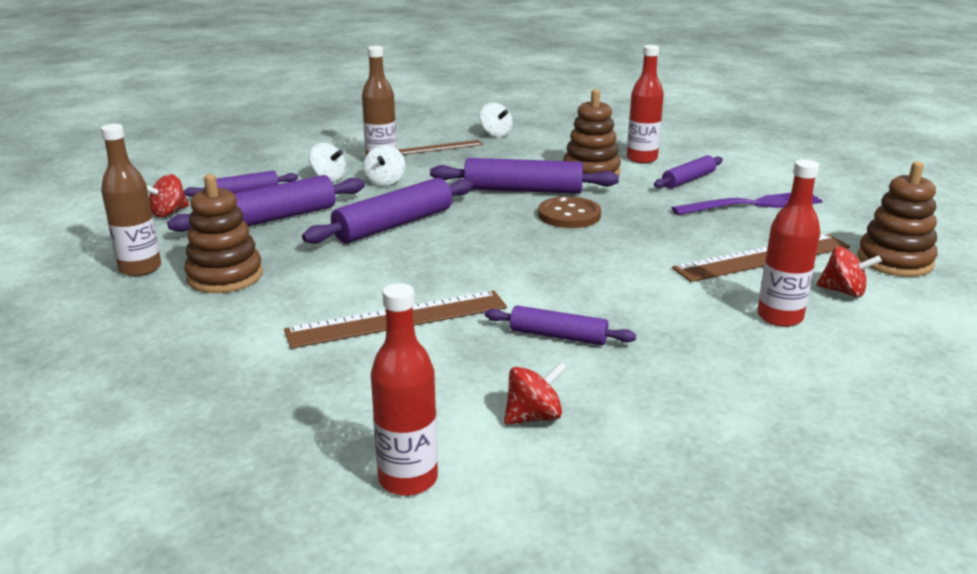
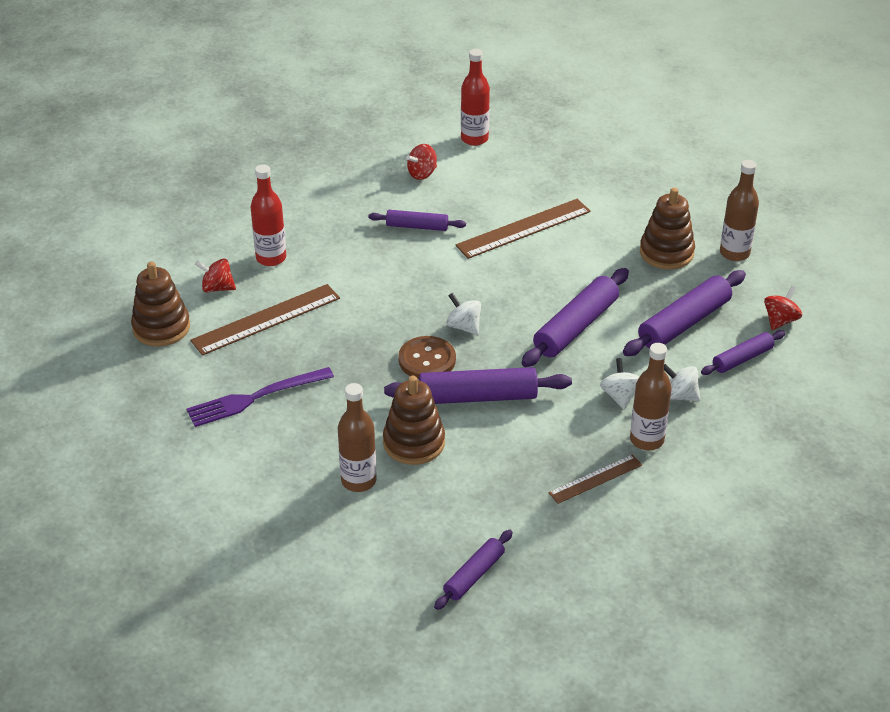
camera: 170 degrees right, 15 degrees up
white spinning top [480,103,513,137] -> white spinning top moved to [446,293,481,335]
red bottle [627,45,664,163] -> brown bottle [338,383,377,492]
purple rolling pin [654,155,723,189] -> purple rolling pin moved to [434,530,513,610]

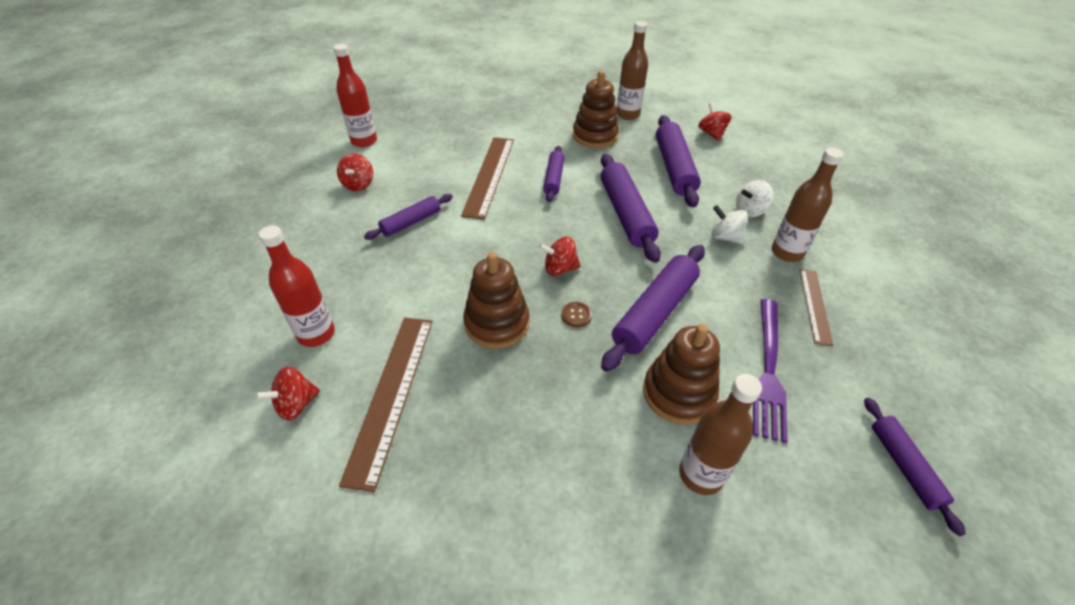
camera: 50 degrees left, 5 degrees up
brown stacking toy [131,262,190,347] -> brown stacking toy moved to [463,252,529,349]
purple fork [187,367,334,427] -> purple fork moved to [753,299,788,443]
brown button [399,336,456,379] -> brown button [561,302,592,327], size x0.49
white spinning top [446,293,481,335] -> red spinning top [539,237,581,276]
purple rolling pin [701,330,785,375] -> purple rolling pin moved to [543,146,564,202]

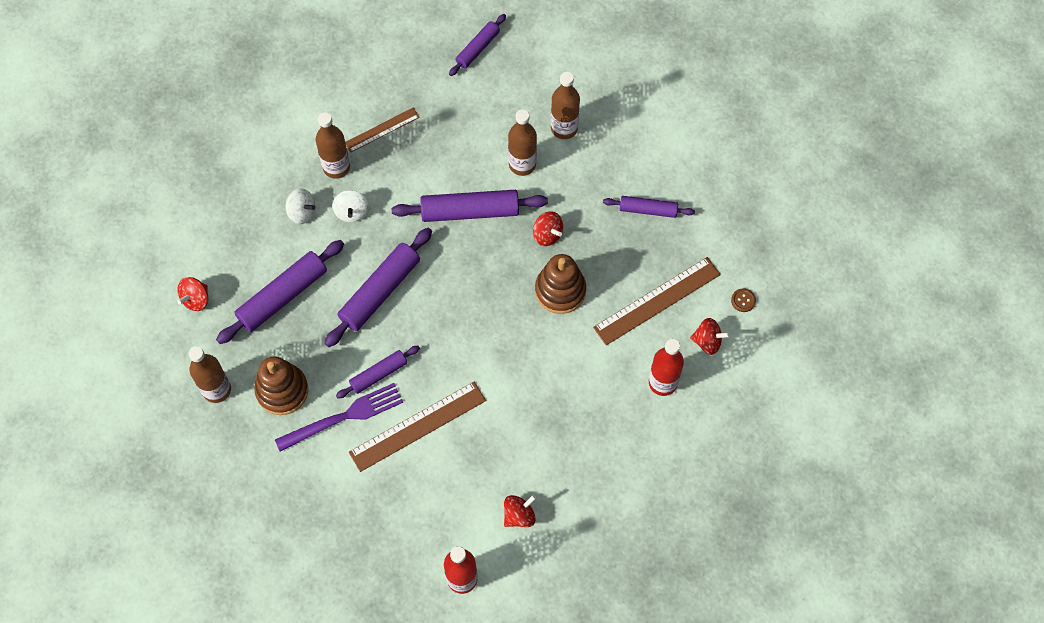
camera: 130 degrees left, 20 degrees up
purple rolling pin [364,194,453,240] -> purple rolling pin moved to [603,196,695,218]
red spinning top [539,237,581,276] -> red spinning top moved to [533,211,563,246]
brown button [561,302,592,327] -> brown button moved to [731,288,756,312]
brown stacking toy [643,324,720,424] -> brown bottle [508,109,537,176]
purple fork [753,299,788,443] -> purple fork moved to [275,383,403,452]

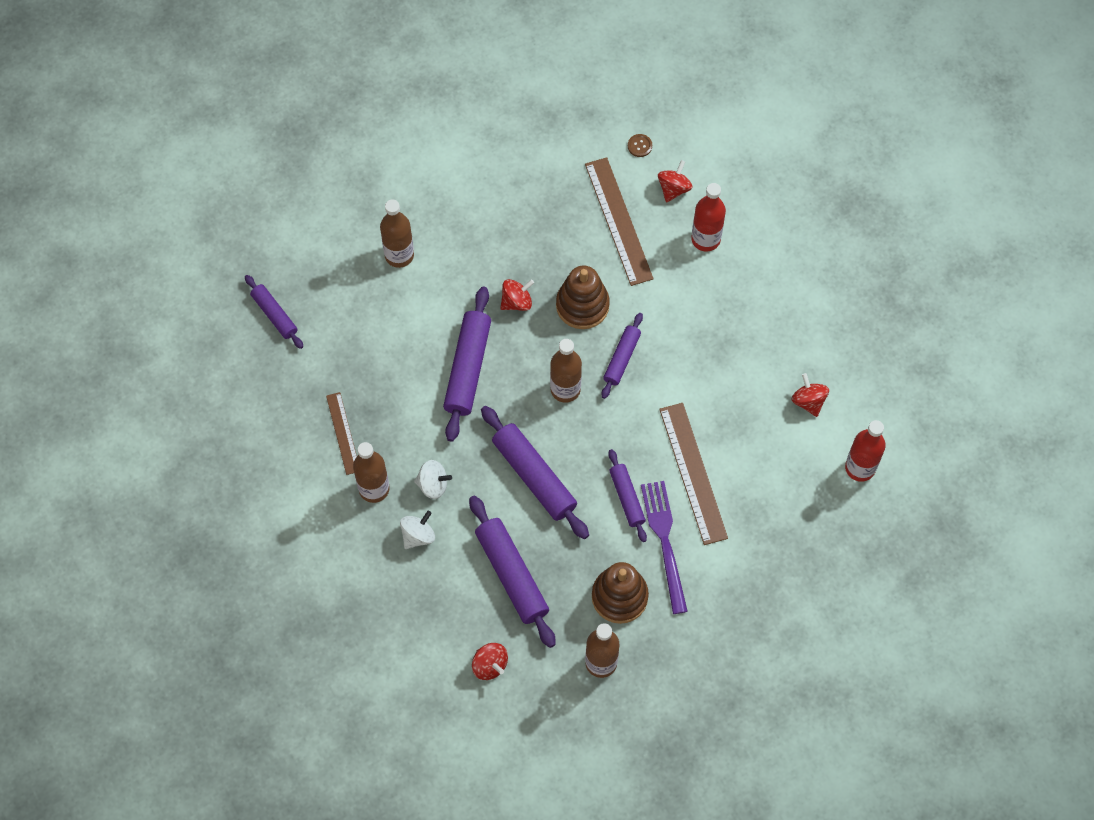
camera: 75 degrees left, 0 degrees up
brown bottle [508,109,537,176] -> brown bottle moved to [550,339,582,403]
purple rolling pin [603,196,695,218] -> purple rolling pin moved to [601,313,643,399]

